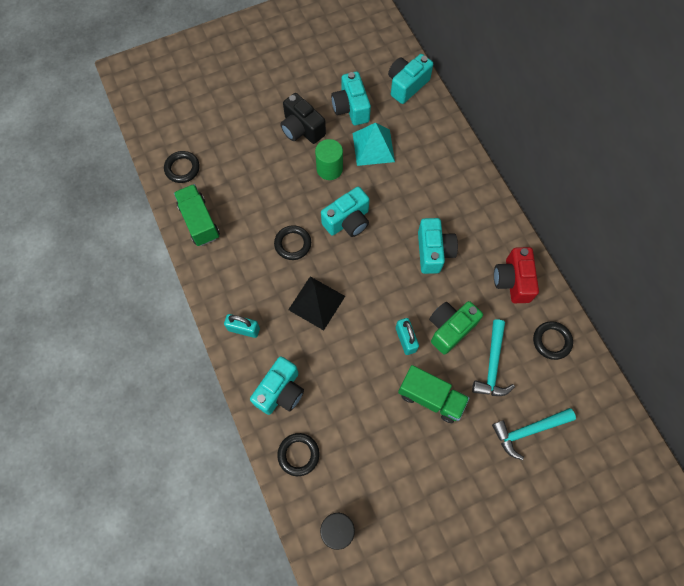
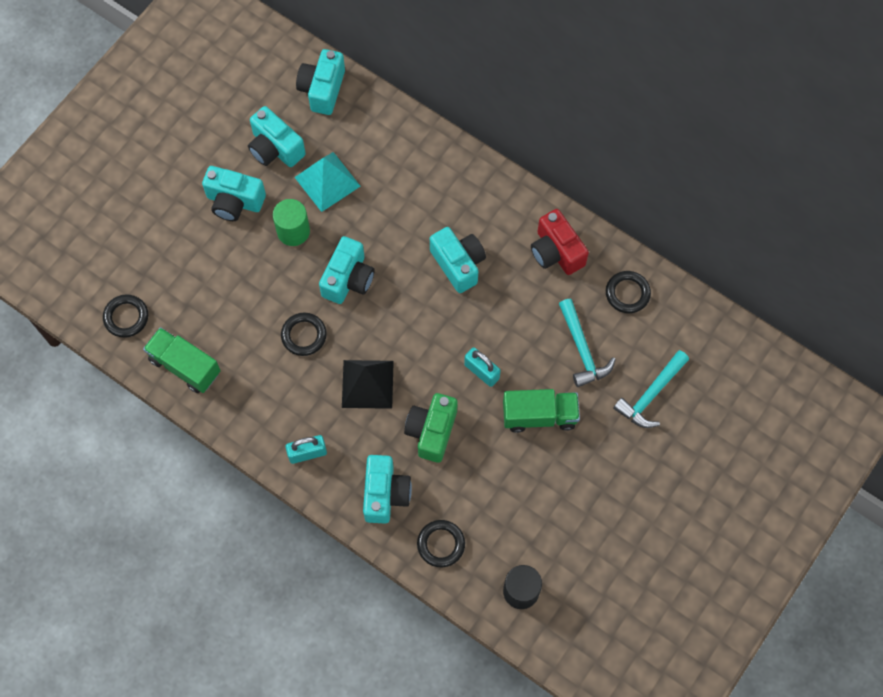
camera: 30 degrees left, 0 degrees up
black camera [280,93,326,144] -> turquoise camera [202,166,266,221]
green camera [429,301,483,355] -> green camera moved to [404,393,458,463]

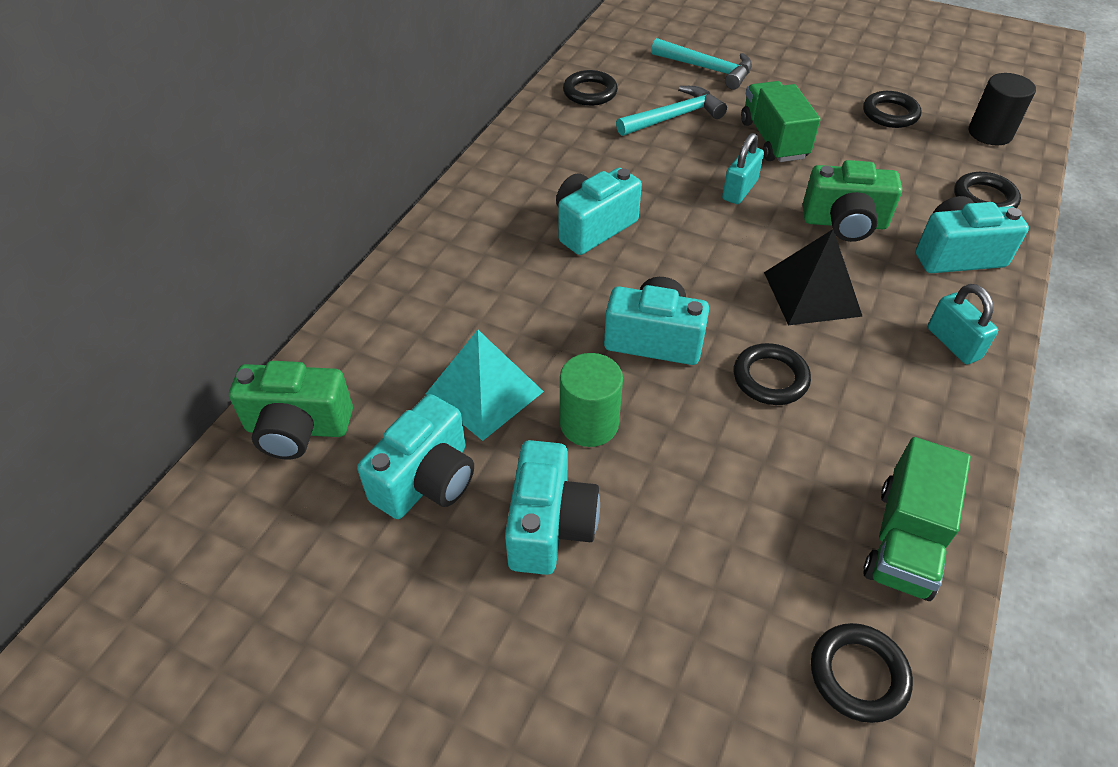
camera: 100 degrees left, 20 degrees down
turquoise camera [296,49,345,115] -> green camera [229,361,353,460]
red camera [531,209,589,275] -> none
none -> black ring [863,91,922,128]

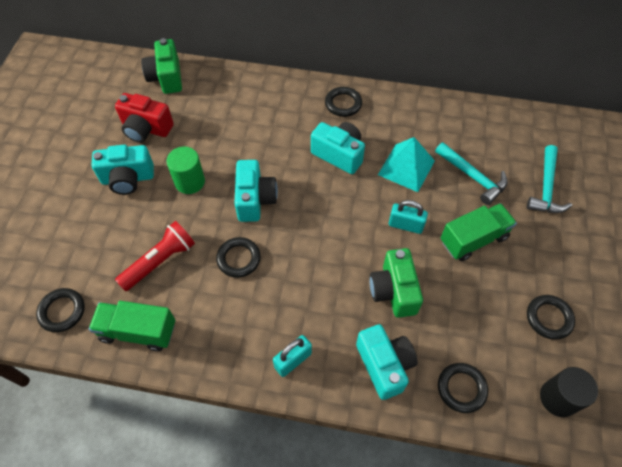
camera: 75 degrees right, 10 degrees up
turquoise camera [357,394,474,519] -> red camera [115,93,174,143]
turquoise pyramid [426,330,544,441] -> turquoise pyramid moved to [378,137,435,192]
black ring [563,70,618,106] -> black ring moved to [325,87,362,117]
black pyramid [764,229,863,325] -> none
none -> red flashlight [115,221,195,291]

